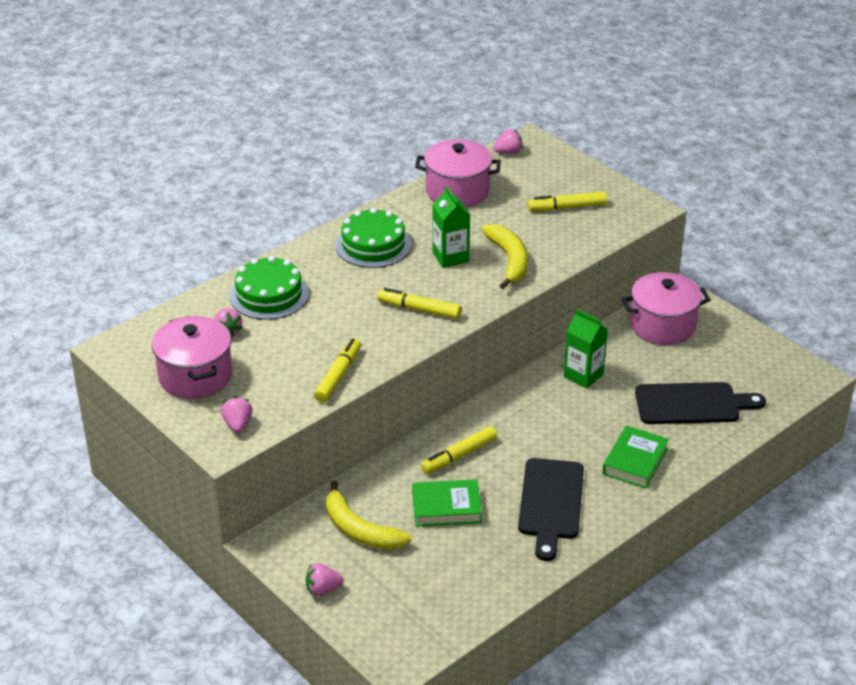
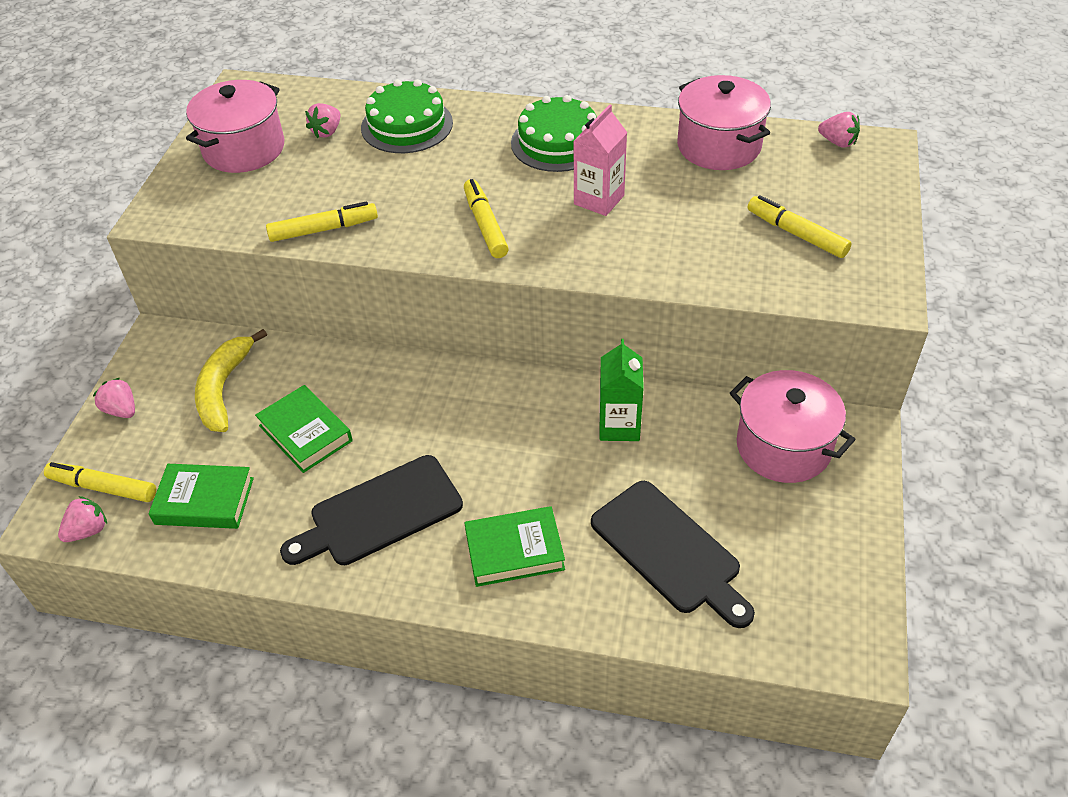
camera: 55 degrees right, 10 degrees up
pink strawberry [221,396,253,433] -> pink strawberry moved to [58,496,107,542]
yellow marker [421,426,497,474] -> yellow marker moved to [44,462,156,502]
green carton [432,186,470,268] -> pink carton [573,105,627,216]
yellow banana [482,224,528,289] -> none
none -> green book [149,464,254,529]

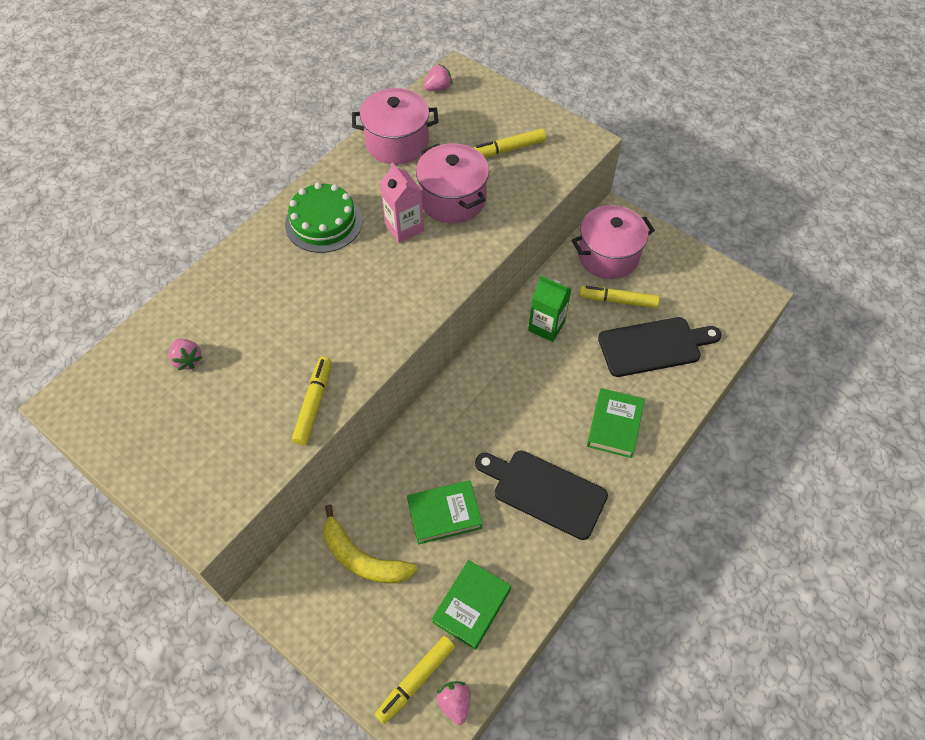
camera: 65 degrees left, 10 degrees up
pink strawberry [93,378,135,418] -> none
pink pot [186,80,284,173] -> pink pot moved to [416,143,489,224]
black cutting board [280,455,463,565] -> black cutting board turned 120 degrees clockwise [475,450,608,540]
green cake [361,79,453,153] -> none
yellow marker [464,179,509,258] -> yellow marker moved to [579,286,660,308]

